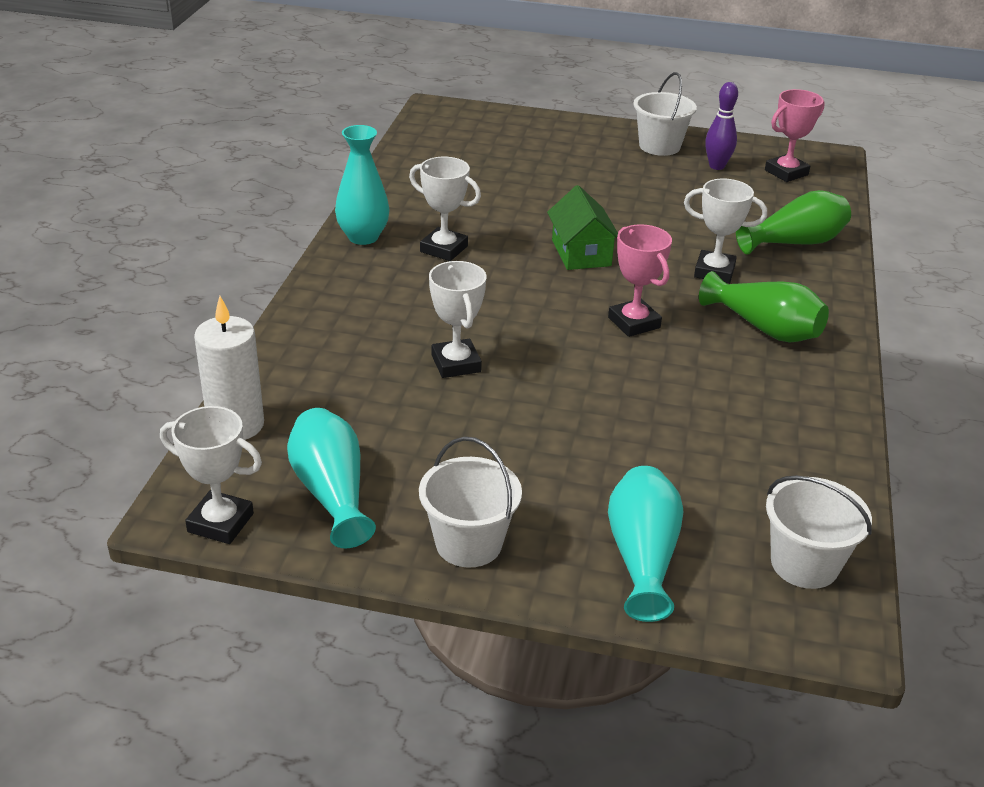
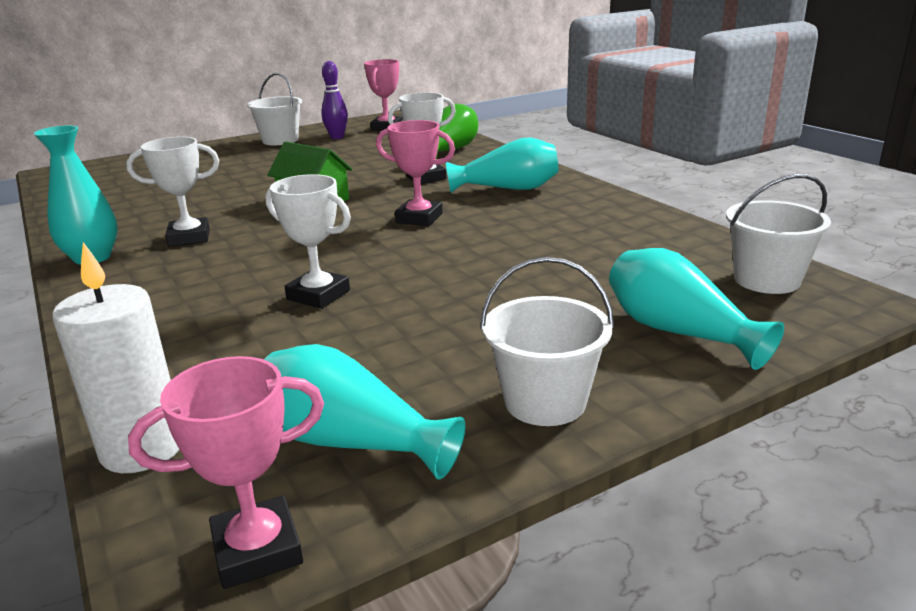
camera: 40 degrees left, 10 degrees down
white trophy [160,406,262,544] -> pink trophy [128,356,324,589]
green vase [699,271,829,342] -> turquoise vase [446,138,558,193]

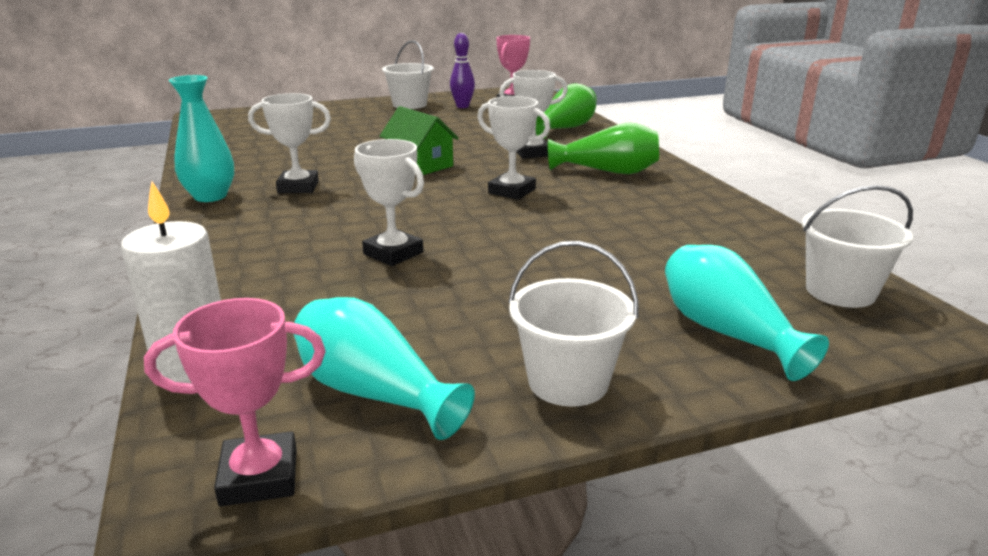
camera: 10 degrees right, 0 degrees up
pink trophy [376,120,455,226] -> white trophy [477,96,550,200]
turquoise vase [446,138,558,193] -> green vase [548,123,659,174]

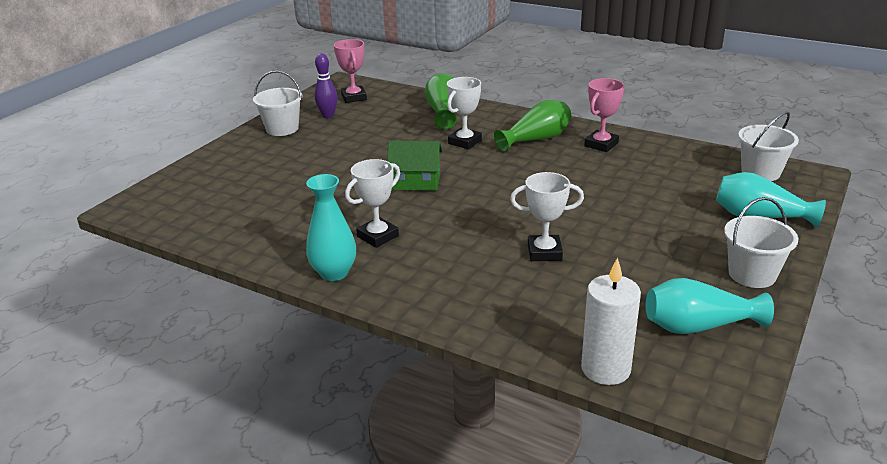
camera: 40 degrees left, 5 degrees up
pink trophy [144,298,325,506] -> pink trophy moved to [584,78,624,152]
white trophy [477,96,550,200] -> none

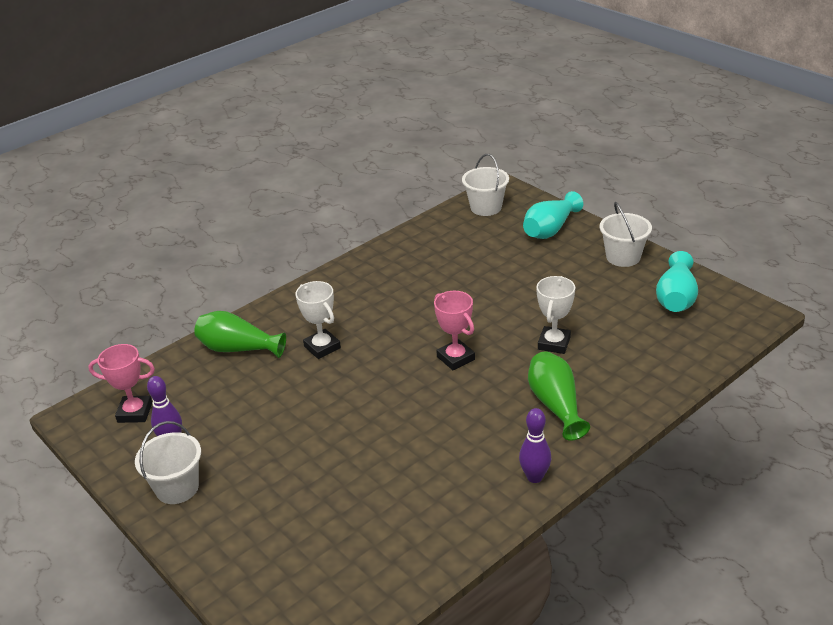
camera: 70 degrees left, 5 degrees up
turquoise vase [306,174,356,281] -> purple bowling pin [519,408,551,483]
white trophy [345,159,400,248] -> none
green house [387,141,443,191] -> none
green vase [494,100,571,152] -> green vase moved to [528,351,590,441]
white candle [581,257,641,385] -> none
pink trophy [584,78,624,152] -> pink trophy moved to [434,291,475,370]

